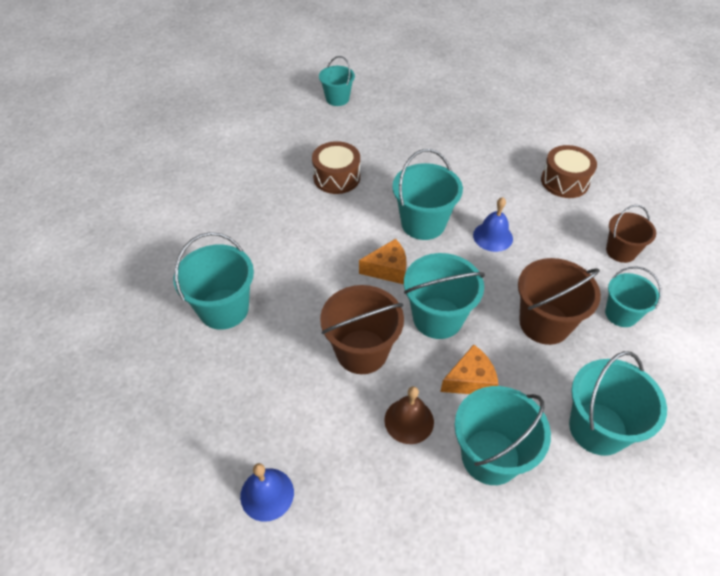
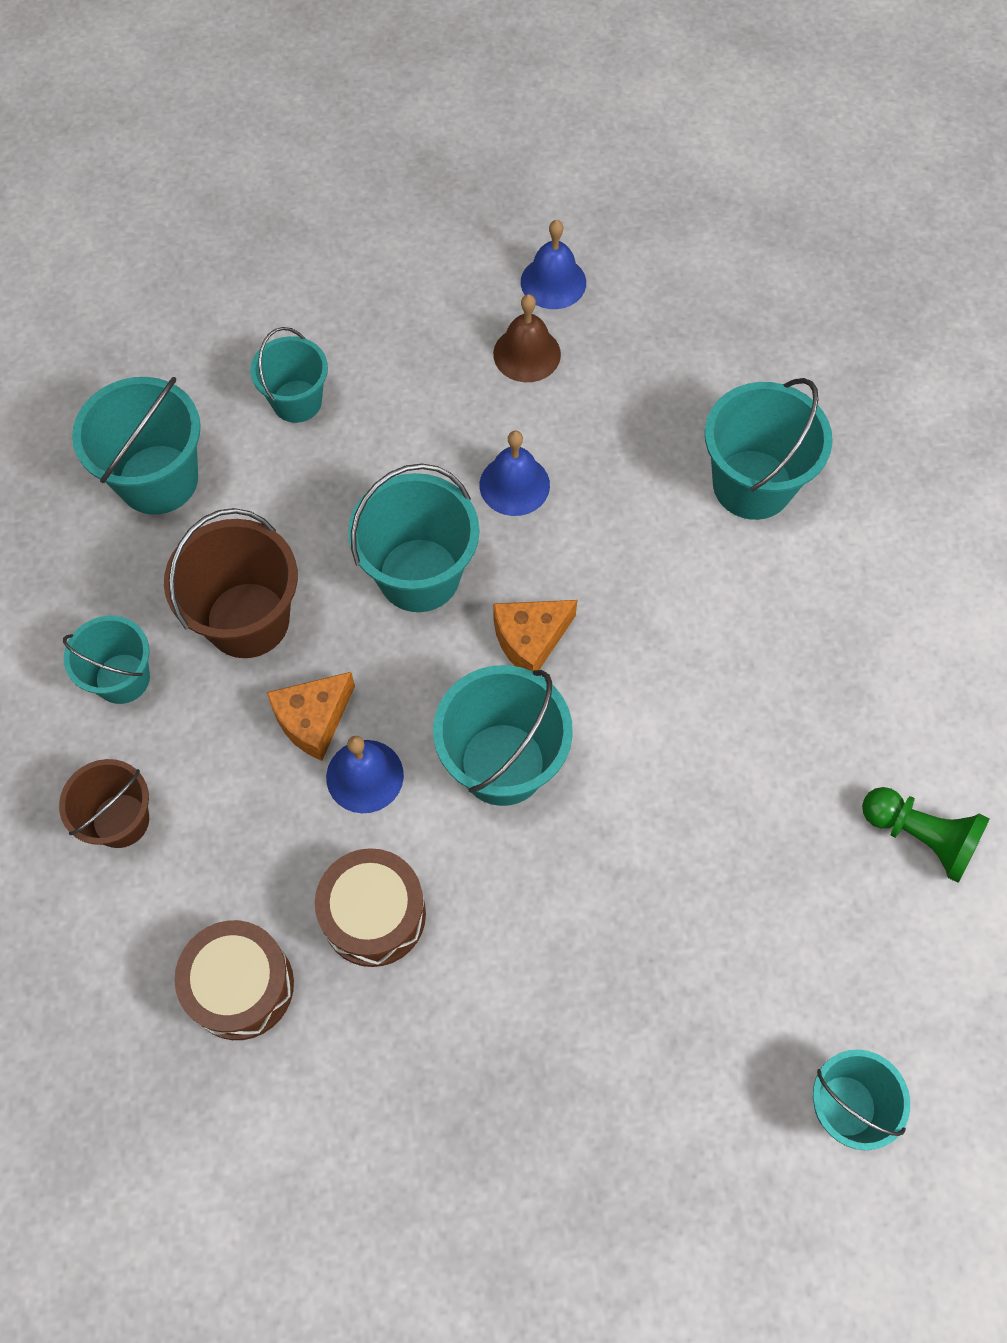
camera: 160 degrees right, 15 degrees up
brown drum [312,141,360,194] -> brown drum moved to [315,848,426,967]
brown bucket [320,285,404,374] -> blue bell [479,431,550,516]
brown bell [384,386,434,444] -> brown bell moved to [493,294,561,382]
orange cheese [440,344,498,394] -> orange cheese moved to [267,672,355,761]
turquoise bucket [455,386,551,485] -> turquoise bucket [250,327,328,423], size x0.64
none -> green pawn [862,787,990,883]

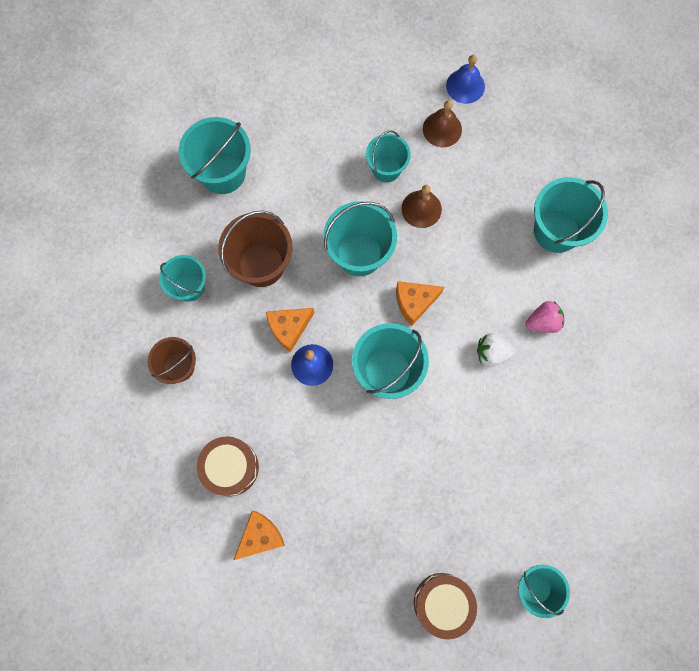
camera: 10 degrees right, 10 degrees up
turquoise bucket [250,327,328,423] -> turquoise bucket moved to [366,130,411,182]
brown drum [315,848,426,967] -> brown drum moved to [414,573,477,639]
blue bell [479,431,550,516] -> brown bell [401,185,442,228]
green pawn [862,787,990,883] -> none
none -> orange cheese [234,511,285,560]
none -> white strawberry [477,334,515,366]
none -> pink strawberry [526,301,564,333]

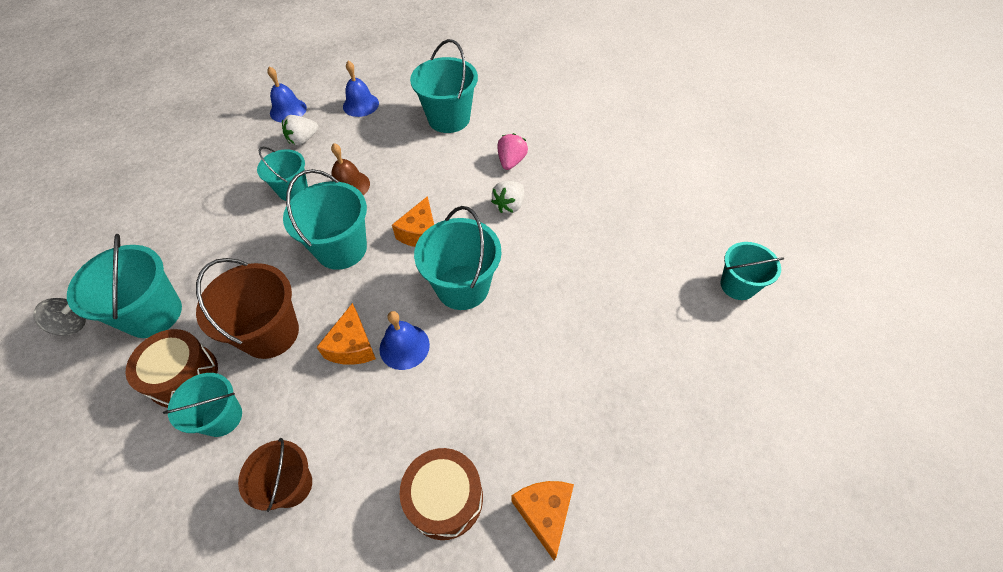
camera: 55 degrees left, 20 degrees down
brown drum [414,573,477,639] -> brown drum moved to [126,329,218,408]
brown bell [423,100,462,147] -> white strawberry [282,115,318,146]
none -> grey spinning top [34,298,86,336]
none -> blue bell [343,61,379,117]

